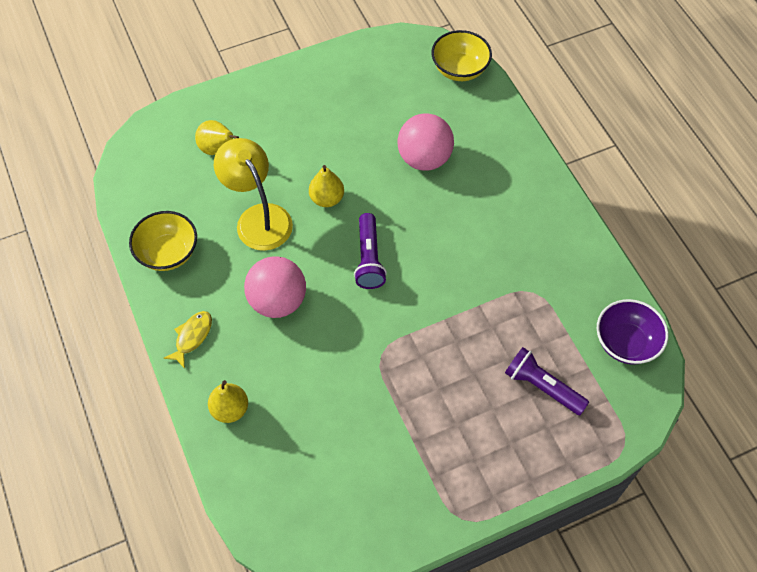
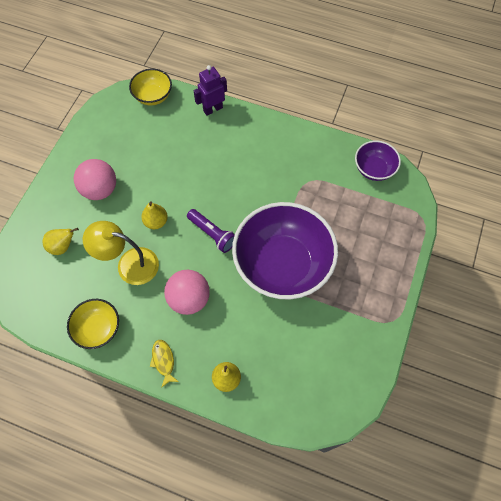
camera: 45 degrees left, 5 degrees up
pink ball [397,113,454,171] -> pink ball moved to [74,159,116,200]
purple flashlight [505,347,589,415] -> none
none -> purple robot [194,65,227,116]
none -> purple bowl [232,202,338,299]

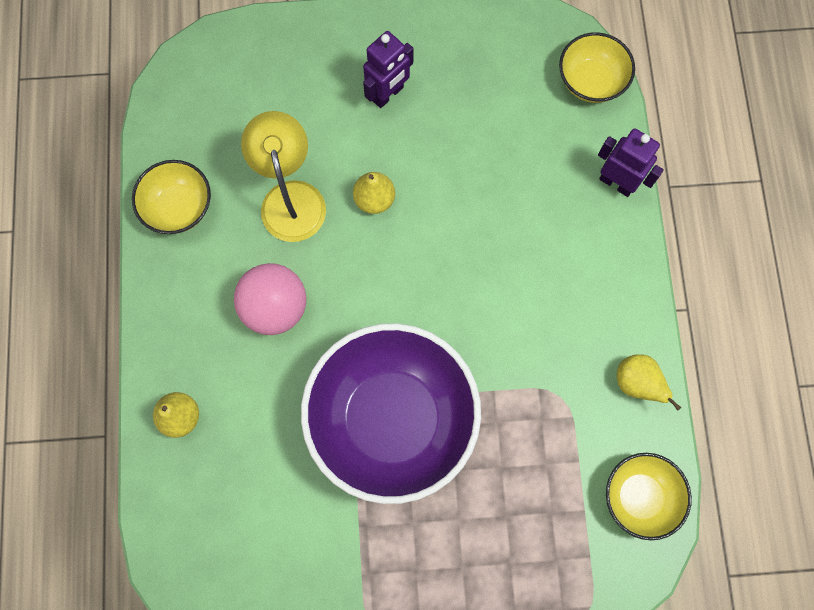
camera: 65 degrees right, 10 degrees up
yellow pear [43,228,79,255] -> yellow pear moved to [617,354,681,411]
pink ball [74,159,116,200] -> purple robot [363,31,414,108]
yellow fish [150,340,179,388] -> none
purple flashlight [187,209,235,253] -> none
purple bowl [355,140,401,181] -> yellow bowl [606,453,692,540]

